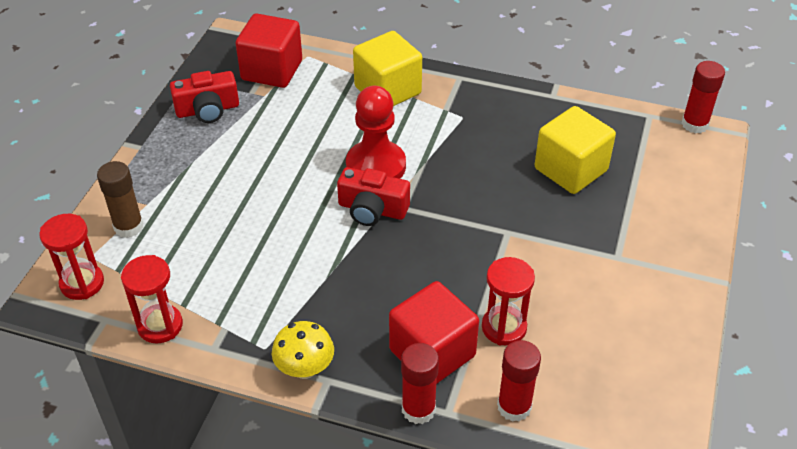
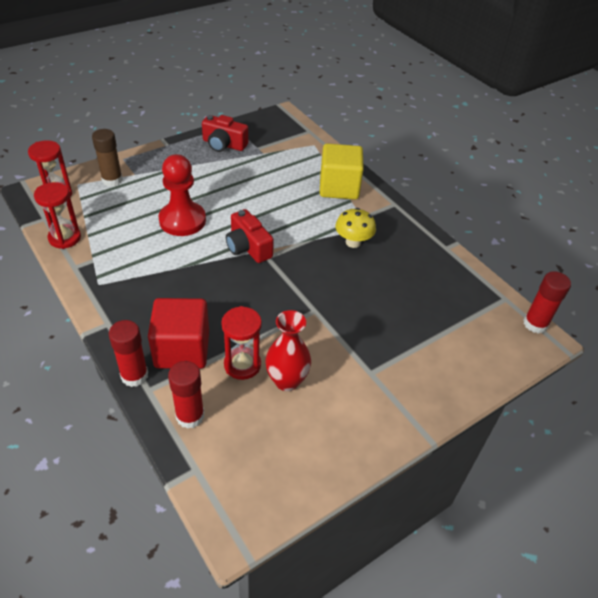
camera: 35 degrees right, 0 degrees up
red cube [236,13,302,88] -> none
yellow mushroom [272,321,334,379] -> yellow mushroom moved to [335,208,376,248]
red pawn [346,86,406,179] -> red pawn moved to [158,154,206,236]
yellow cube [535,106,616,194] -> none
none -> red vase [265,310,311,391]

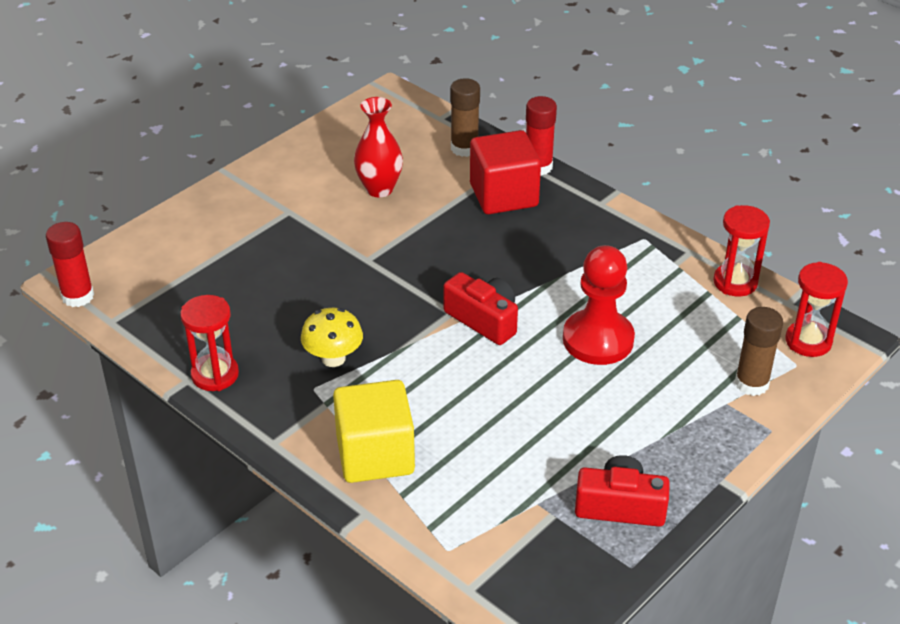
camera: 170 degrees right, 5 degrees down
red glue stick [168,361,204,429] -> brown glue stick [450,78,480,157]
red hourglass [221,306,262,380] -> red hourglass moved to [180,295,239,391]

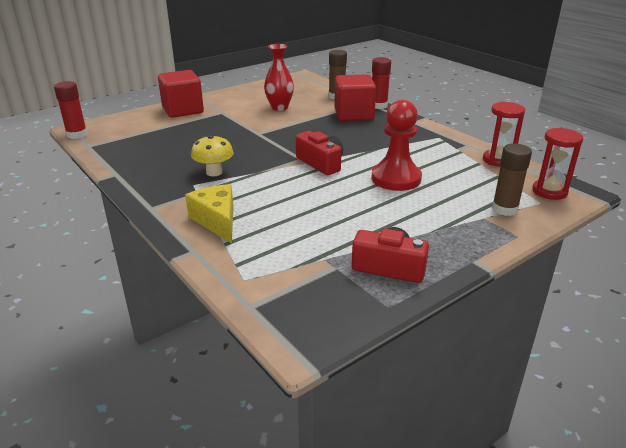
camera: 10 degrees right, 10 degrees down
red hourglass [180,295,239,391] -> none
yellow cube [333,380,415,483] -> yellow cheese [185,184,234,244]
none -> red cube [158,70,204,118]

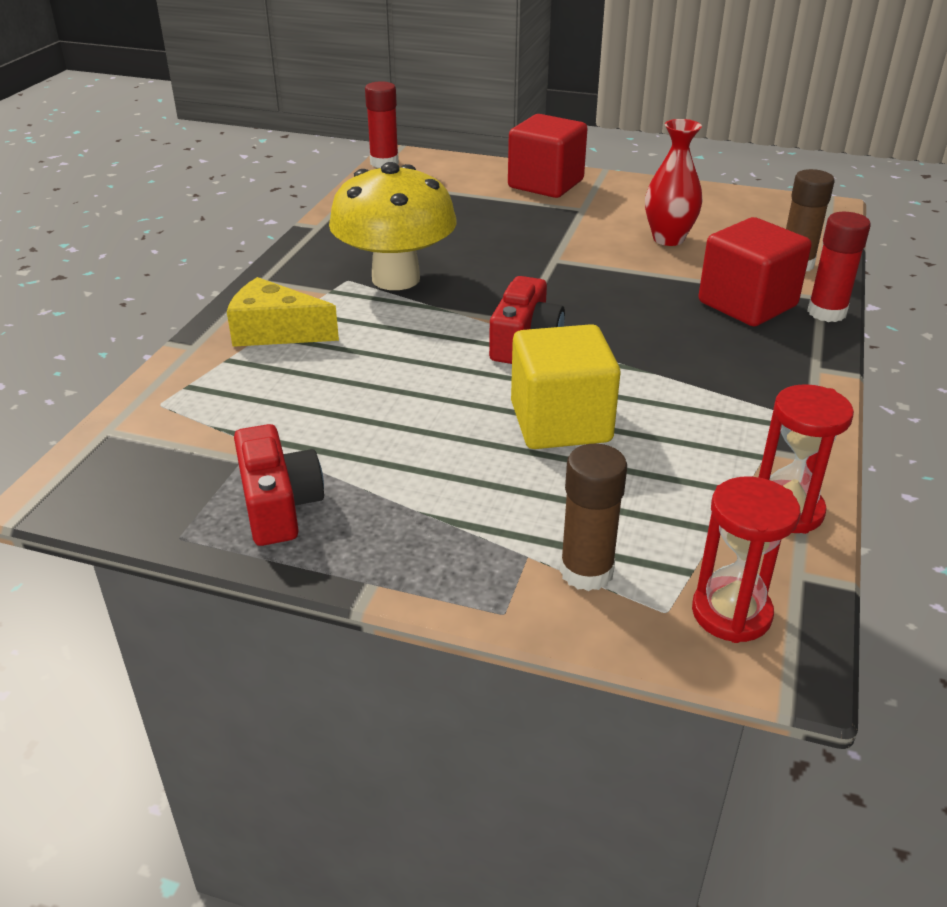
camera: 55 degrees right, 5 degrees up
yellow cheese [185,184,234,244] -> yellow cheese turned 105 degrees counterclockwise [227,277,339,347]
yellow mushroom [191,135,234,176] -> yellow mushroom [329,162,456,290], size x1.86
red pawn [371,100,422,191] -> yellow cube [511,324,620,449]

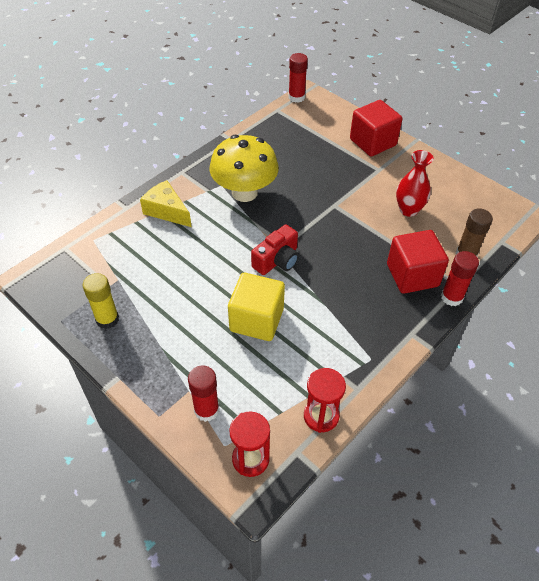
camera: 25 degrees right, 15 degrees up
red camera [234,424,324,546] -> yellow glue stick [82,273,119,329]
brown glue stick [560,443,627,591] -> red glue stick [188,365,219,422]

